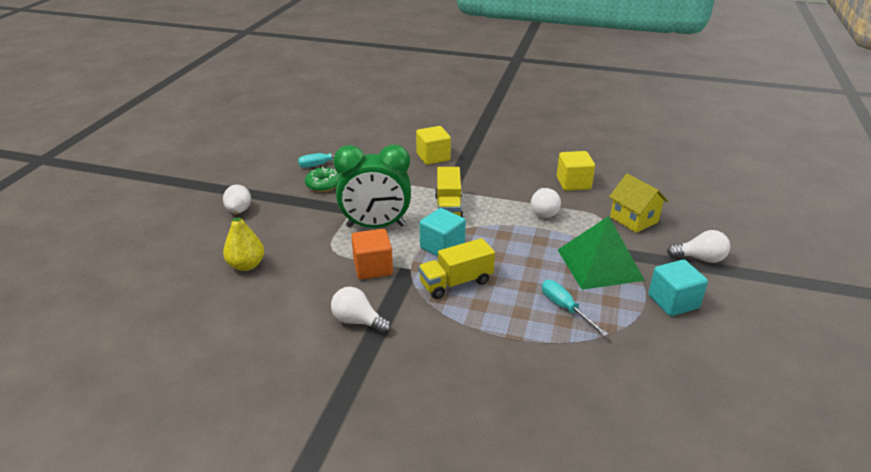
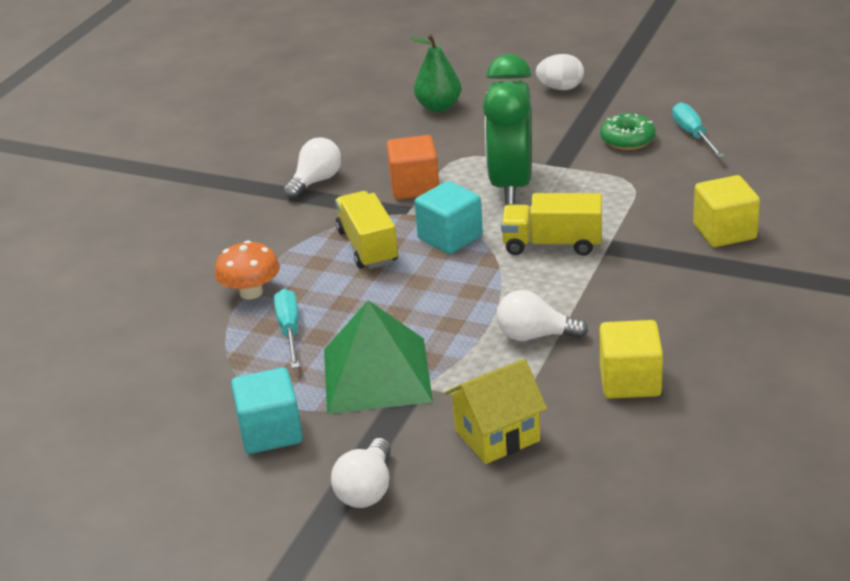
camera: 100 degrees right, 0 degrees up
yellow pear [223,211,264,271] -> green pear [410,34,461,112]
turquoise screwdriver [542,280,608,336] -> turquoise screwdriver turned 75 degrees counterclockwise [274,289,300,368]
none -> orange mushroom [215,240,280,299]

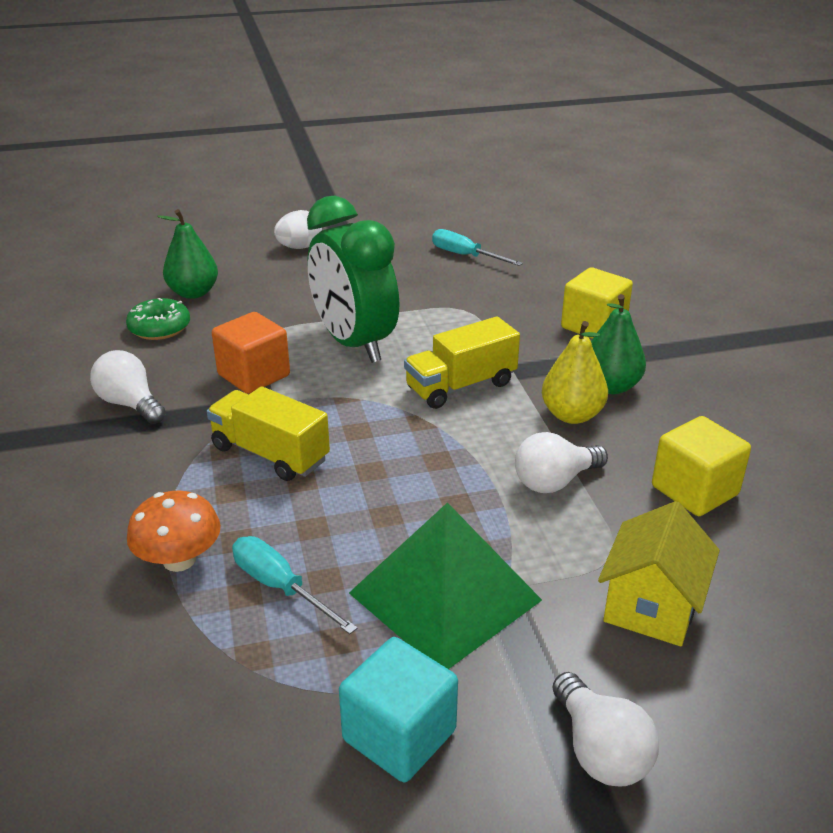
camera: 40 degrees left, 0 degrees up
white light bulb [283,137,341,199] -> white light bulb turned 45 degrees counterclockwise [90,350,166,424]
turquoise cube [415,181,483,254] -> none
green donut [600,113,656,150] -> green donut moved to [126,298,190,340]
none -> yellow pear [542,321,608,424]
none -> green pear [591,294,646,394]

